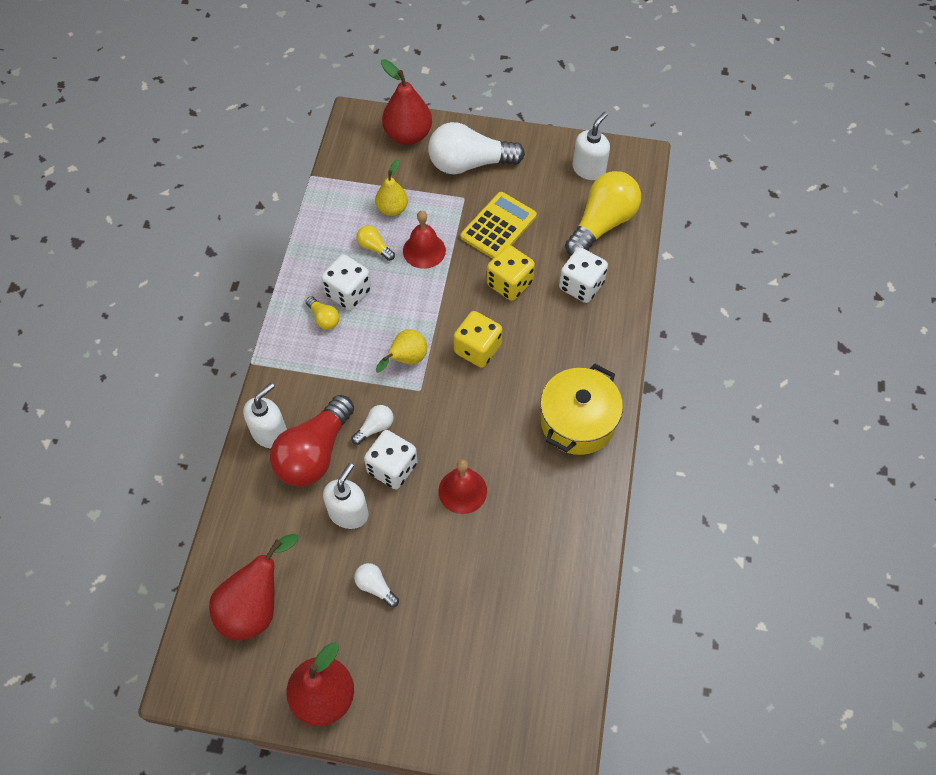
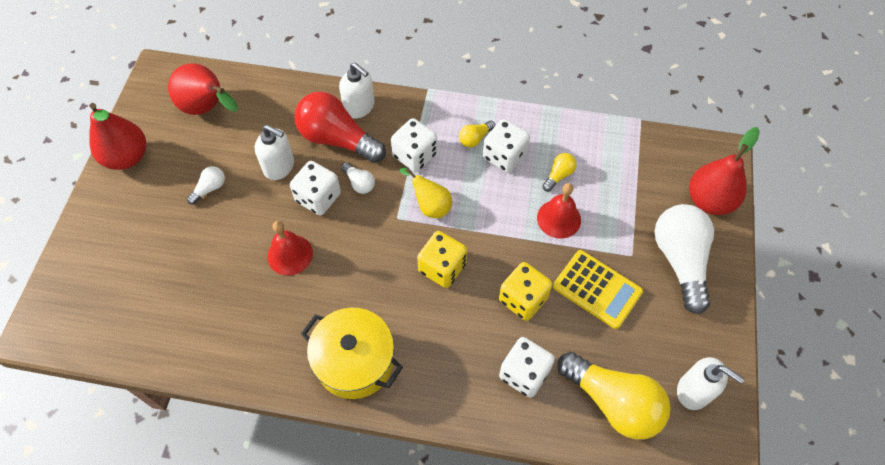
camera: 90 degrees right, 0 degrees up
yellow pear [375,160,408,216] -> none
none -> white dice [391,118,437,172]

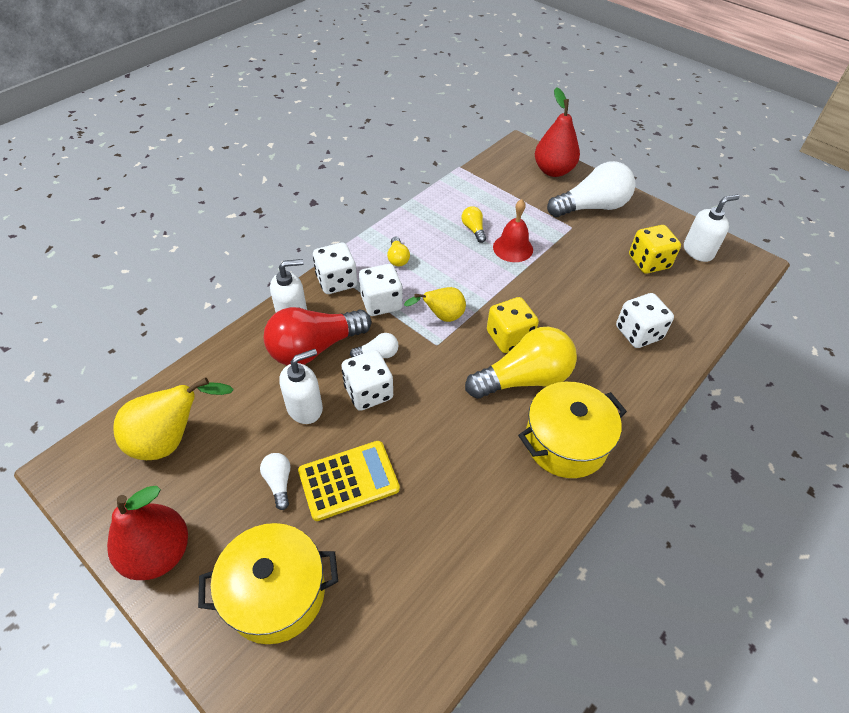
camera: 60 degrees left, 10 degrees down
red pear [168,63,238,115] -> yellow pear [114,377,234,460]
red bell [267,221,313,276] -> none
white dice [483,119,530,173] -> white dice moved to [313,243,357,294]
yellow dice [499,262,552,321] -> yellow dice moved to [629,225,681,274]
yellow calculator [553,250,643,329] -> yellow calculator moved to [298,441,400,521]
yellow light bulb [557,352,671,440] -> yellow light bulb moved to [465,327,577,399]
white light bulb [655,204,714,314] -> white light bulb turned 135 degrees clockwise [547,161,635,217]
none -> yellow pot [198,523,338,644]

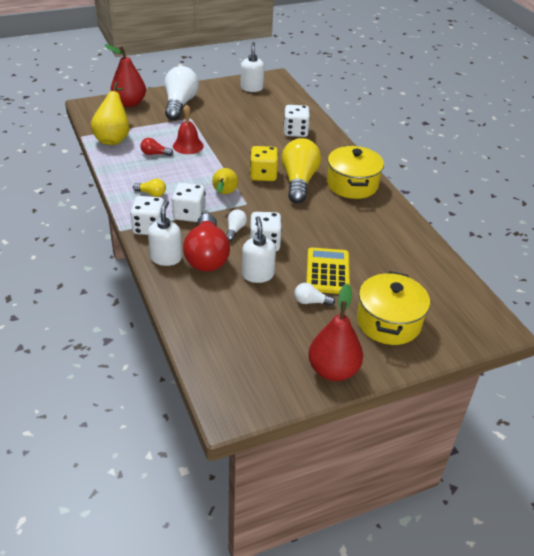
camera: 65 degrees left, 10 degrees down
yellow pear [114,377,234,460] -> yellow pear moved to [91,82,130,145]
yellow light bulb [462,206,486,243] -> red light bulb [140,138,173,156]
yellow dice [629,225,681,274] -> none

